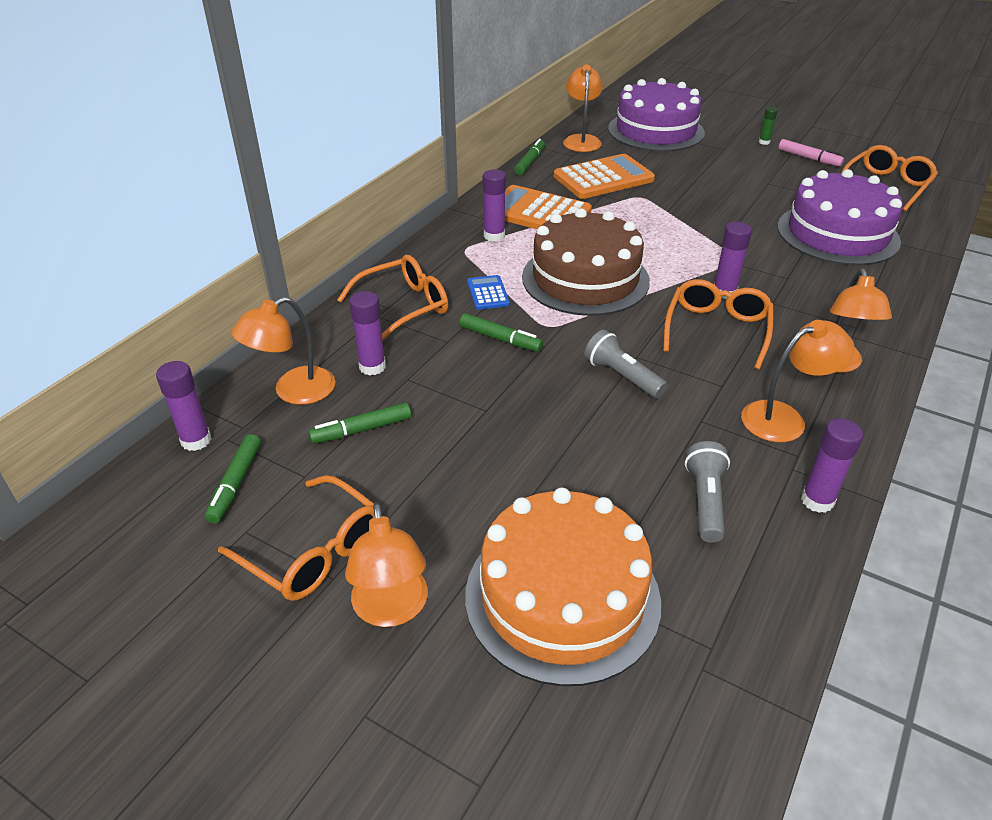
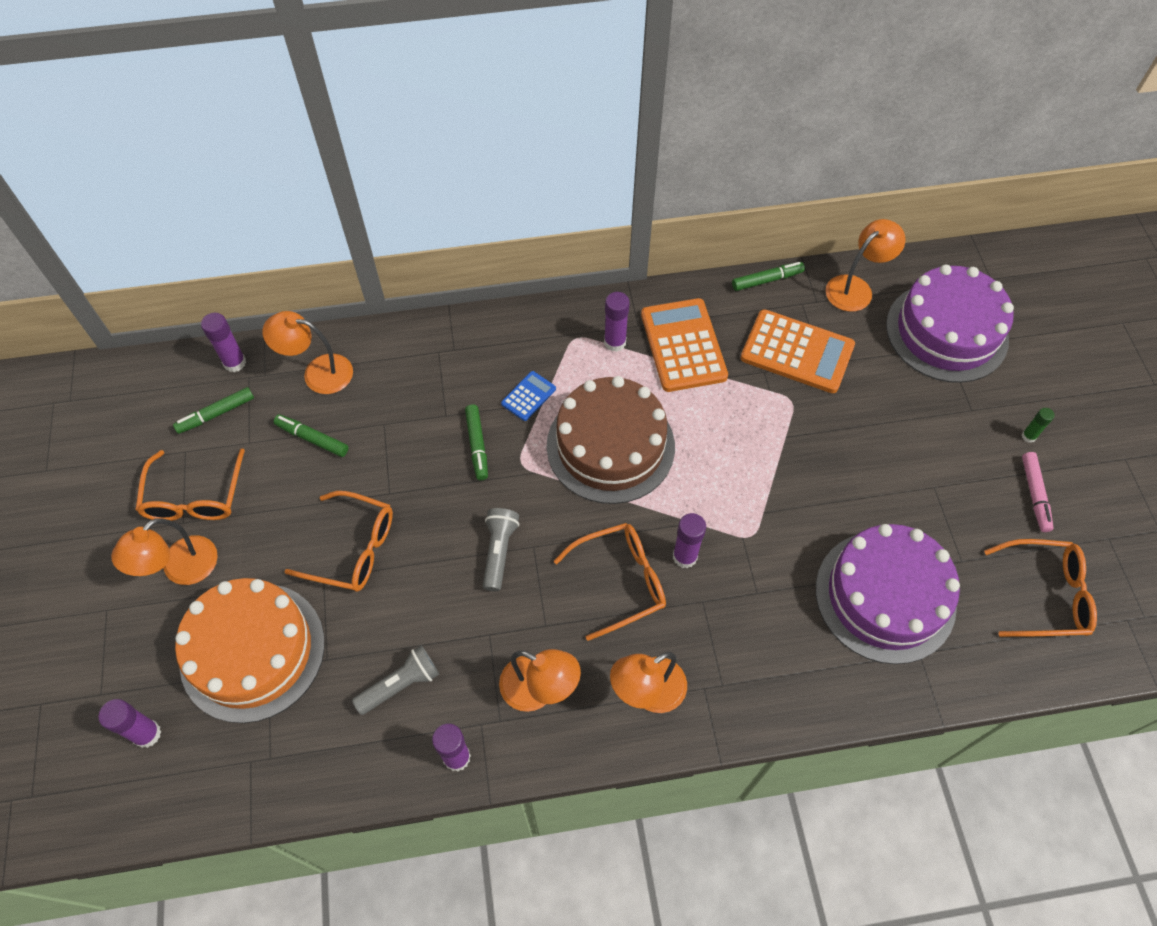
camera: 50 degrees right, 20 degrees up
orange glasses [337,255,448,341] -> orange glasses moved to [284,491,393,592]
purple glue stick [349,291,386,375] -> purple glue stick moved to [98,699,161,748]

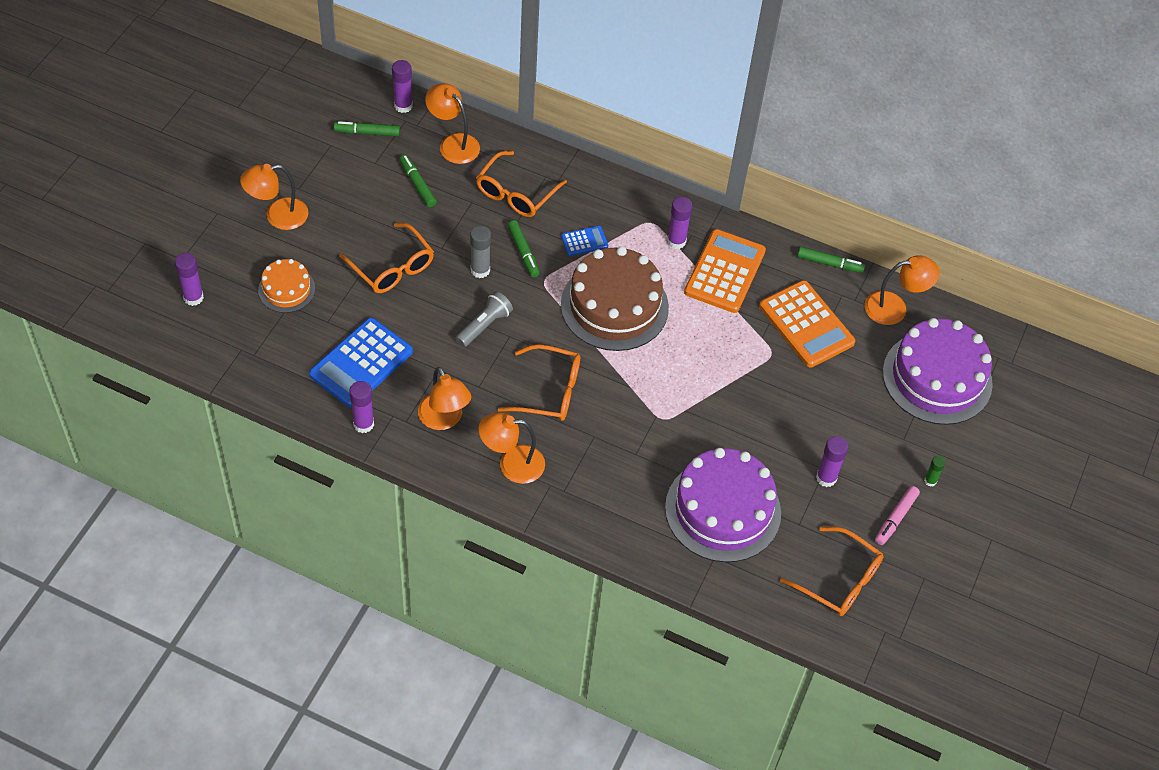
camera: 30 degrees right, 5 degrees down
orange glasses [136,449,245,521] -> orange glasses moved to [476,151,567,217]
orange cake [175,578,325,723] -> orange cake [258,259,315,313], size x0.52
grey flashlight [352,645,439,715] -> blue calculator [309,318,413,408]
green marker [465,404,488,480] -> green marker turned 45 degrees counterclockwise [507,220,540,277]
purple glue stick [673,513,706,568] -> purple glue stick moved to [816,436,848,487]
none -> grey glue stick [470,226,491,278]

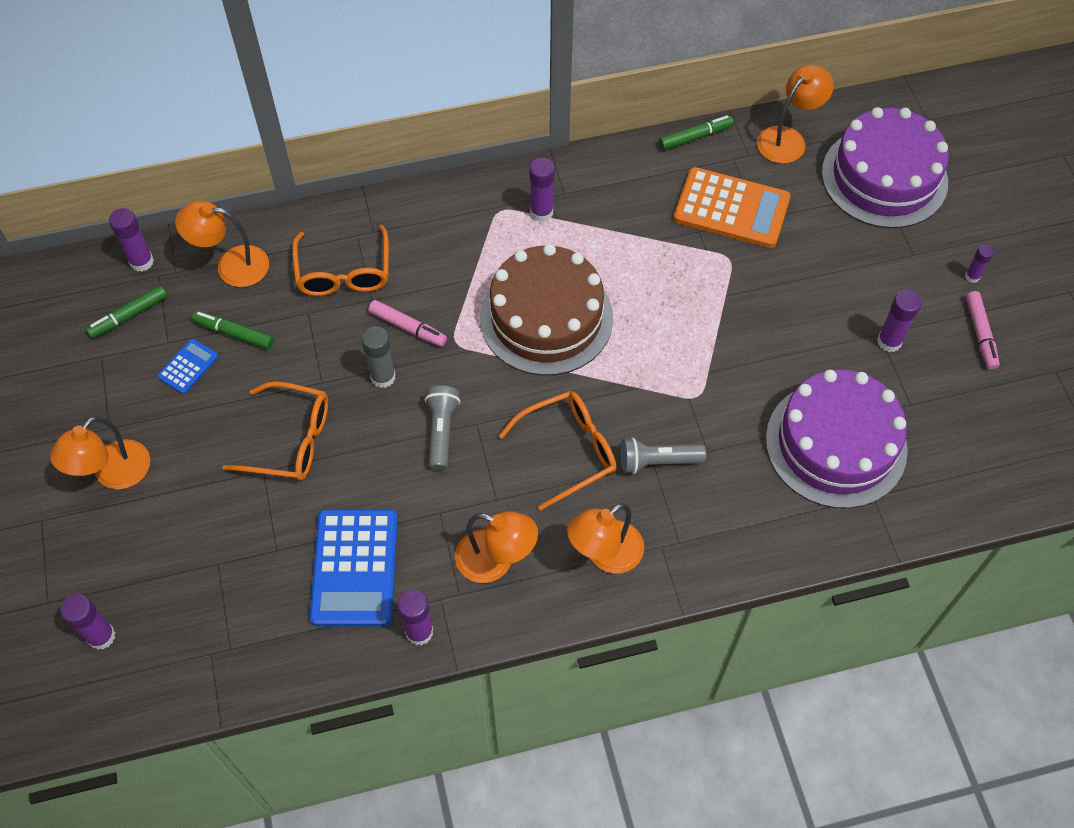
camera: 35 degrees left, 5 degrees up
orange cake [258,259,315,313] -> none
green marker [507,220,540,277] -> pink marker [369,300,447,347]
blue calculator [561,226,608,256] -> blue calculator moved to [157,339,218,394]
orange calculator [684,229,766,313] -> none
orange glasses [780,527,884,616] -> none
green glue stick [924,456,946,487] -> purple glue stick [965,245,994,283]
none -> grey flashlight [620,438,706,474]

